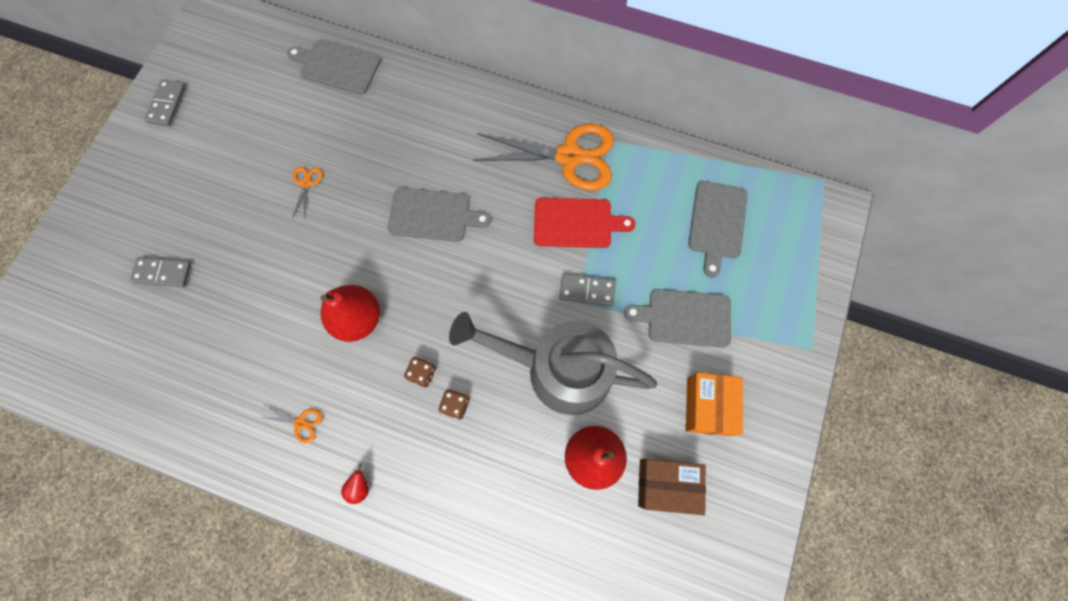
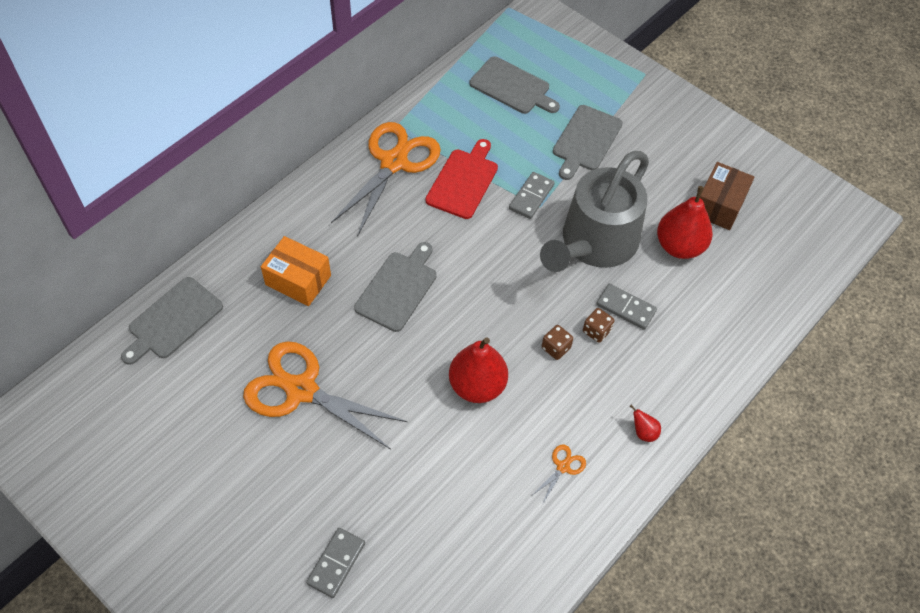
camera: 70 degrees left, 15 degrees down
grey domino [144,79,186,126] -> grey domino moved to [596,284,657,330]
orange scissors [292,167,323,218] -> orange scissors [243,341,407,449], size x2.50
orange box [686,372,743,436] -> orange box moved to [261,236,331,306]

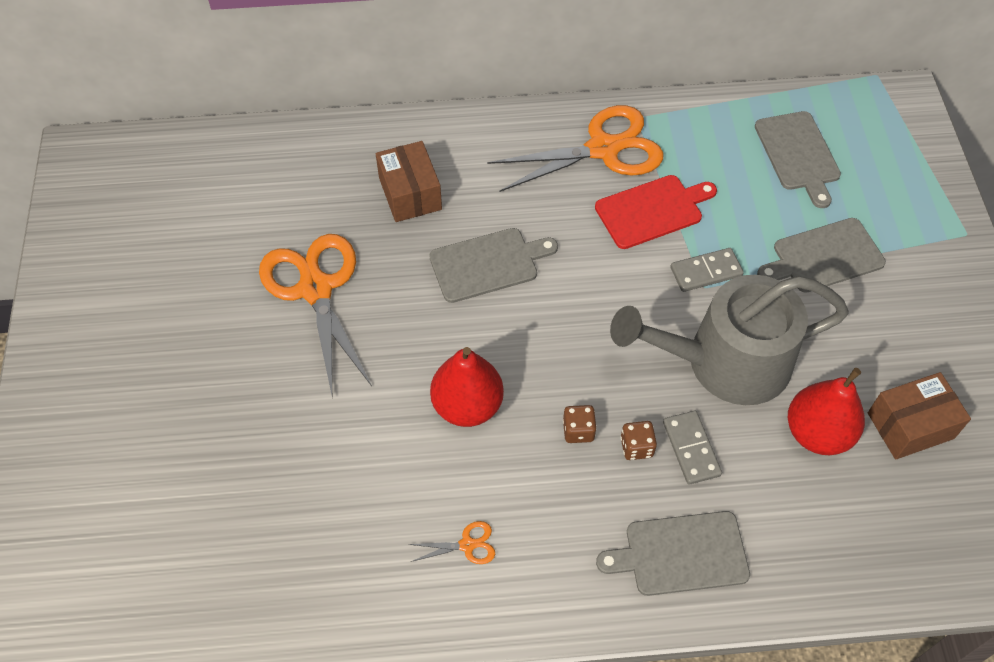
camera: 45 degrees right, 0 degrees up
grey cutting board [121,277,223,365] -> grey cutting board moved to [596,511,750,596]
orange box [261,236,331,306] -> brown box [376,141,442,222]
grey domino [306,528,365,598] -> none
red pear [630,405,661,442] -> none

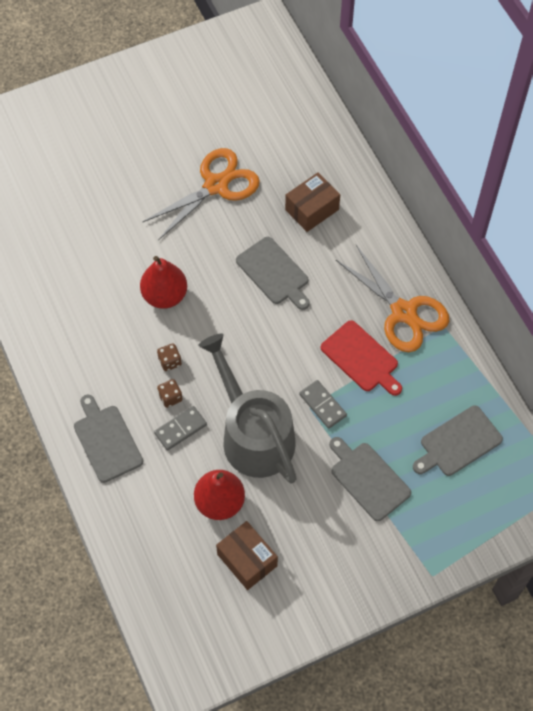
camera: 70 degrees right, 5 degrees up
orange scissors [408,521,495,564] -> none

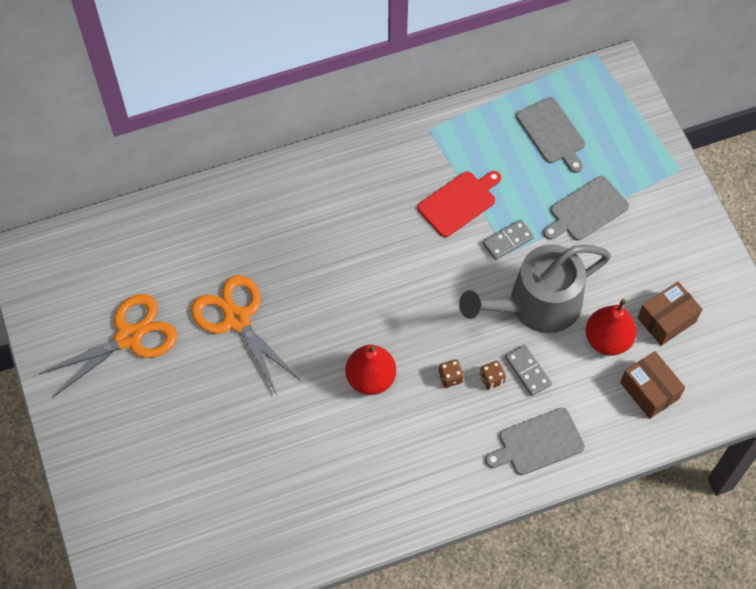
camera: 85 degrees left, 0 degrees up
grey cutting board [236,237,310,310] -> none
brown box [285,172,340,232] -> brown box moved to [620,351,685,419]
orange scissors [336,245,449,352] -> orange scissors moved to [39,294,177,397]

